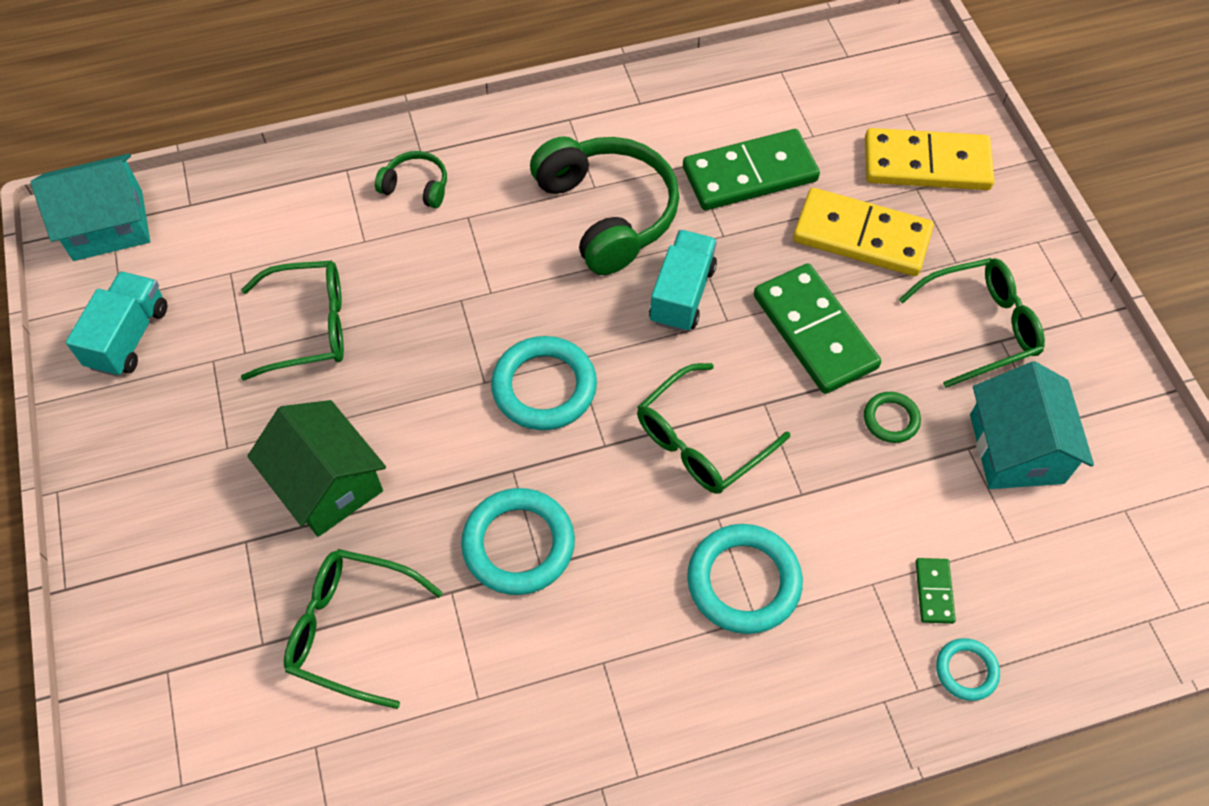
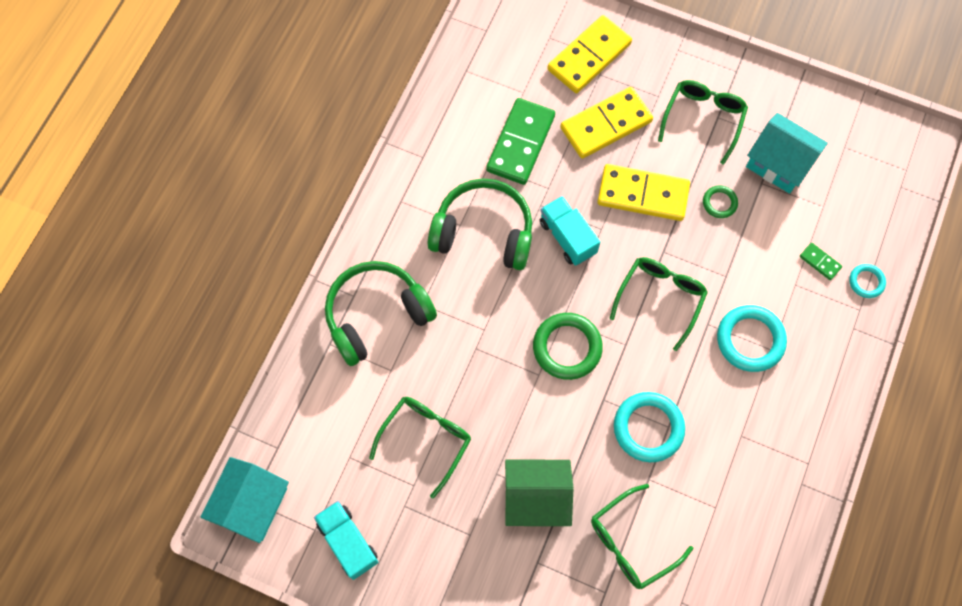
camera: 50 degrees left, 10 degrees up
green headphones [375,151,447,208] -> green headphones [325,261,437,366], size x2.12
turquoise ring [491,336,597,430] -> green ring [533,313,603,380]
green glasses [637,363,790,494] -> green glasses turned 150 degrees counterclockwise [610,257,708,351]
green domino [754,263,881,394] -> yellow domino [597,164,690,221]

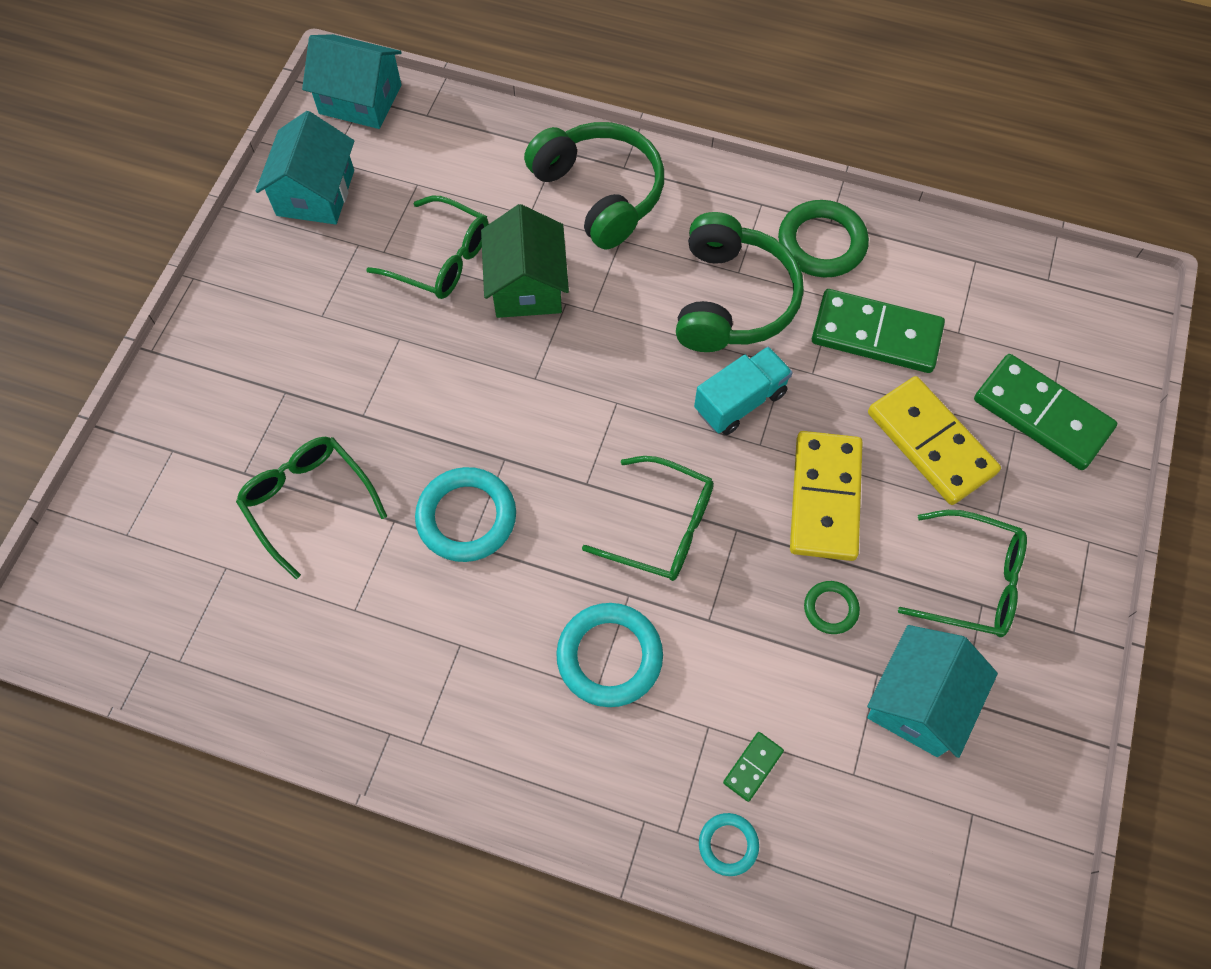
camera: 85 degrees right, 5 degrees down
turquoise truck [314,501,378,580] -> turquoise house [256,111,354,224]
green house [505,459,573,526] -> green house moved to [481,204,569,318]
green ring [533,313,603,380] -> green ring moved to [778,200,869,278]
yellow domino [547,15,632,93] -> green domino [974,354,1118,470]

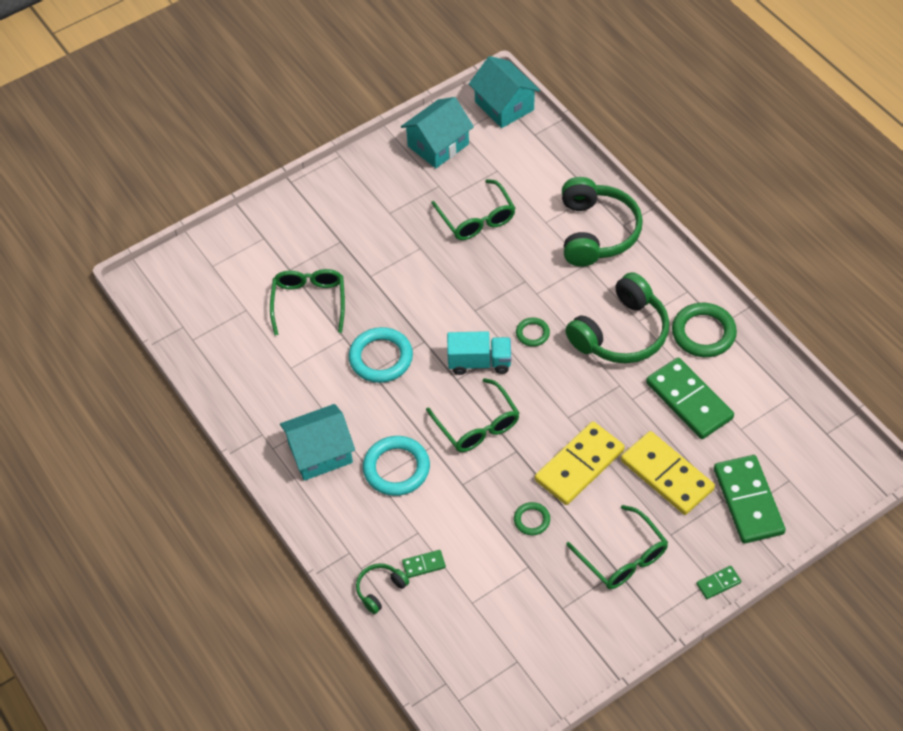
camera: 40 degrees right, 10 degrees down
green house [481,204,569,318] -> none
turquoise truck [694,347,793,435] -> turquoise truck moved to [447,331,511,375]
turquoise ring [699,813,759,876] -> green headphones [356,563,409,614]
turquoise house [867,625,998,758] -> turquoise house moved to [280,404,355,481]
yellow domino [868,376,1001,505] -> yellow domino turned 45 degrees counterclockwise [621,431,715,515]
none -> green ring [516,317,550,347]
none -> green domino [696,566,741,599]

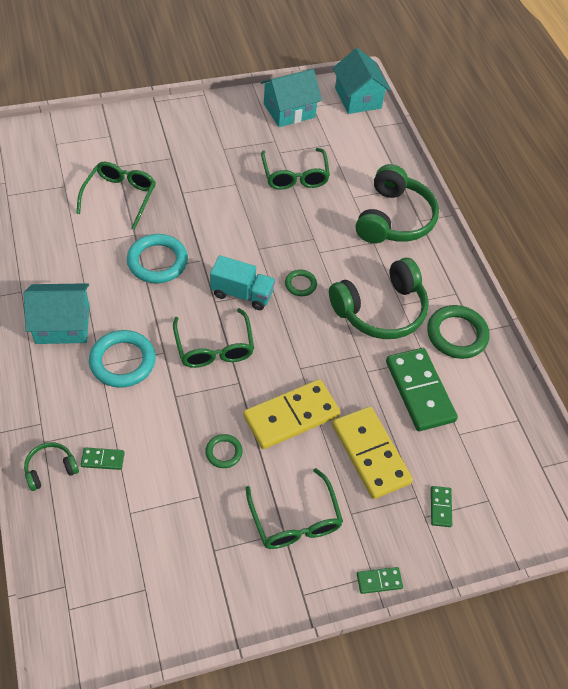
camera: 10 degrees right, 0 degrees up
green domino [714,455,786,544] -> green domino [431,486,452,527], size x0.44

